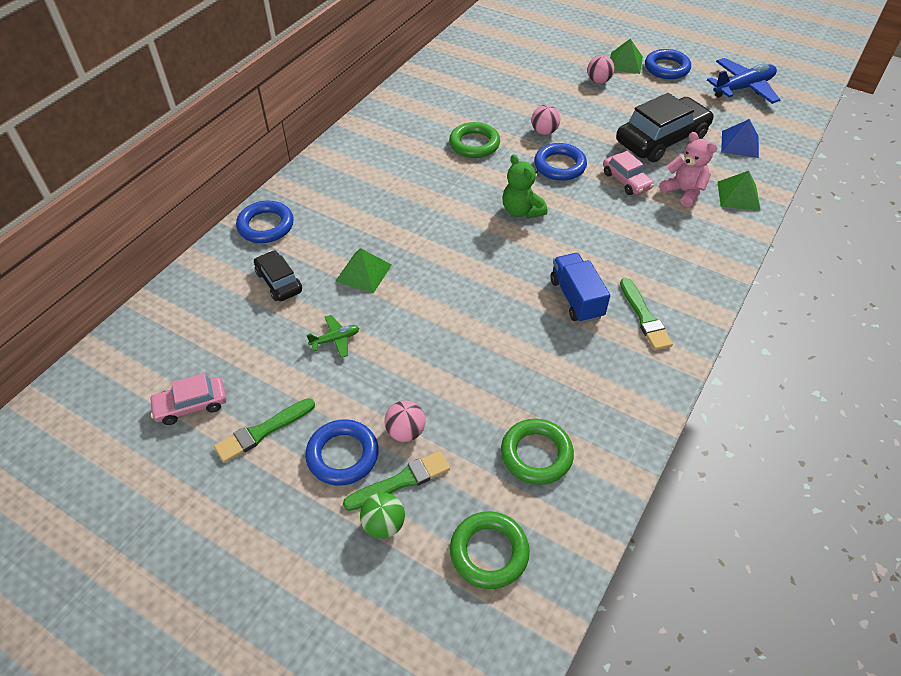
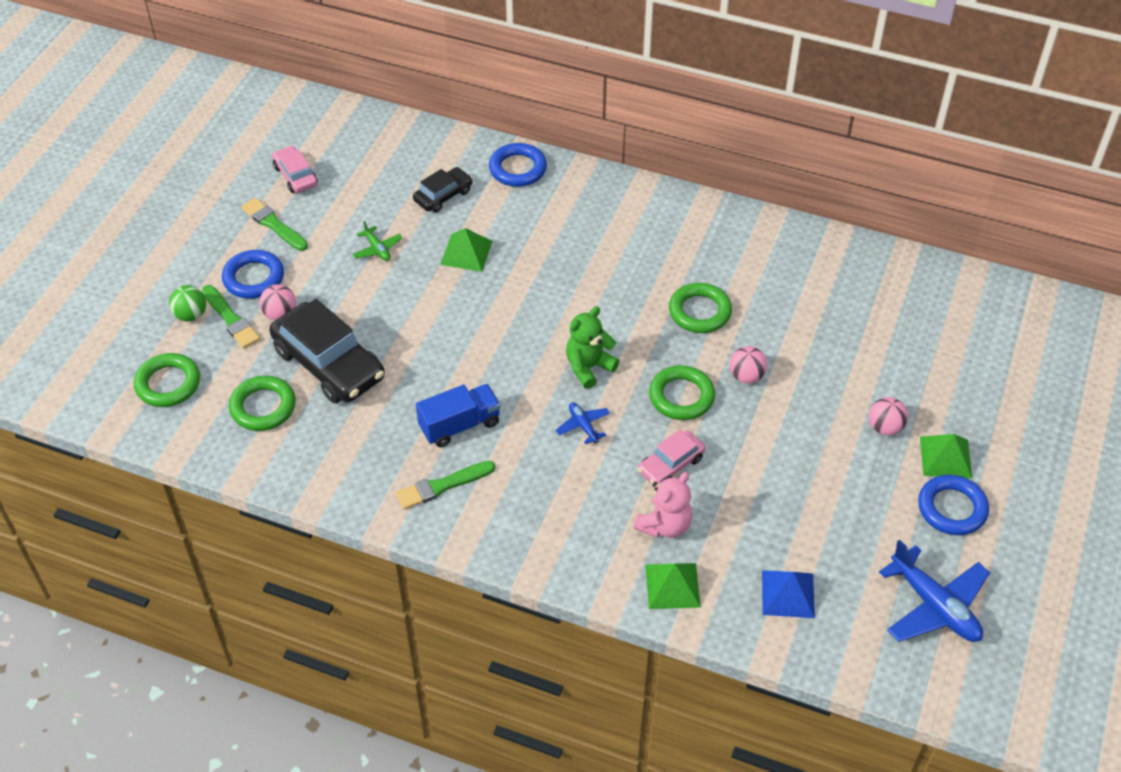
camera: 80 degrees right, 0 degrees up
blue ring [534,143,587,181] -> green ring [649,365,715,420]
black car [616,93,714,162] -> black car moved to [269,299,385,403]
none -> blue plane [556,403,610,444]

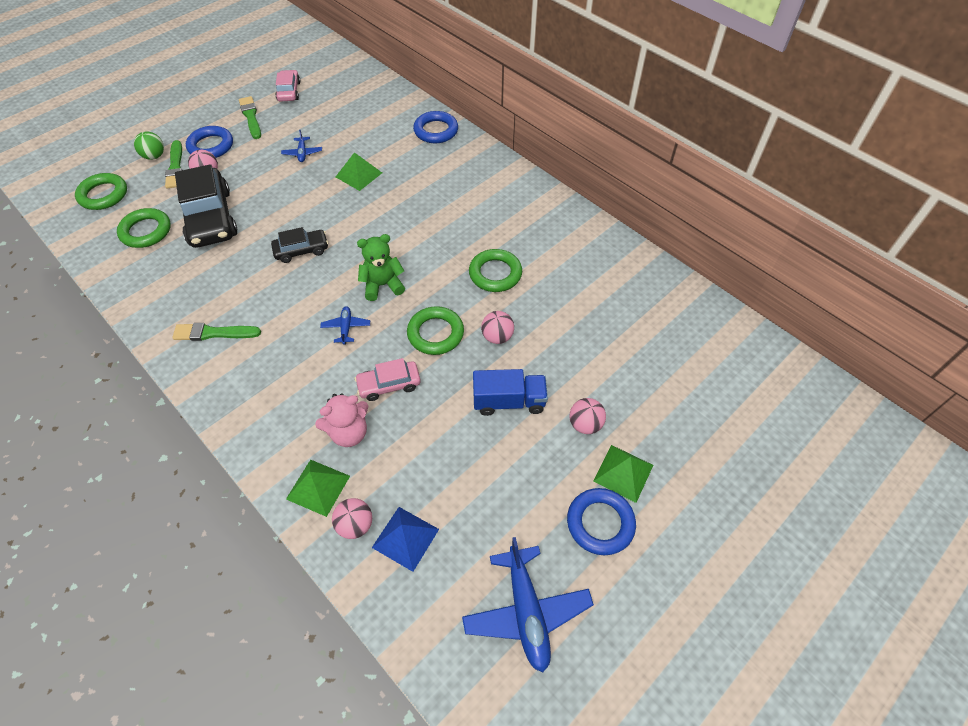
camera: 25 degrees right, 5 degrees up
green plane [353,221,402,261] -> blue plane [281,129,322,162]
black car [413,167,473,213] -> black car moved to [271,227,328,263]
blue truck [416,384,501,447] -> blue truck moved to [473,369,548,416]
none -> pink ball [332,498,372,539]

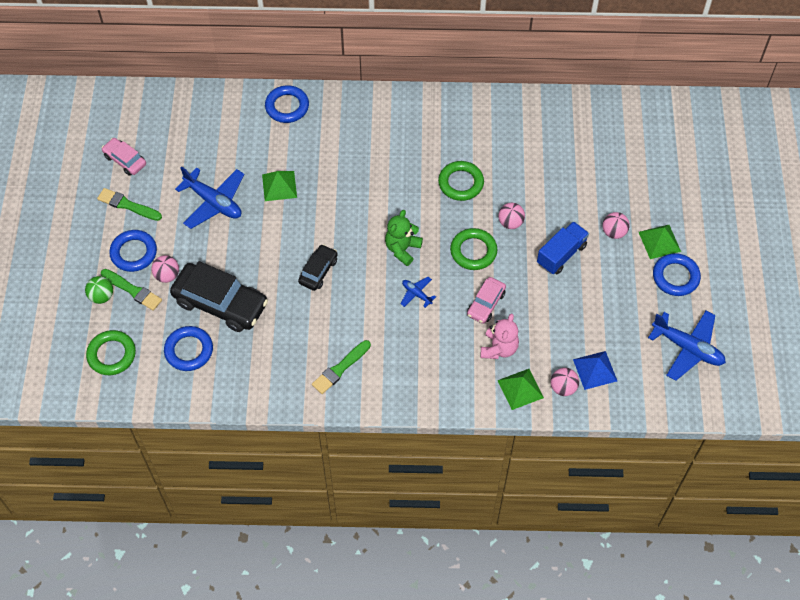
camera: 45 degrees left, 5 degrees up
green ring [117,208,171,248] -> blue ring [164,326,213,371]
blue plane [281,129,322,162] -> blue plane [175,166,245,229], size x2.02

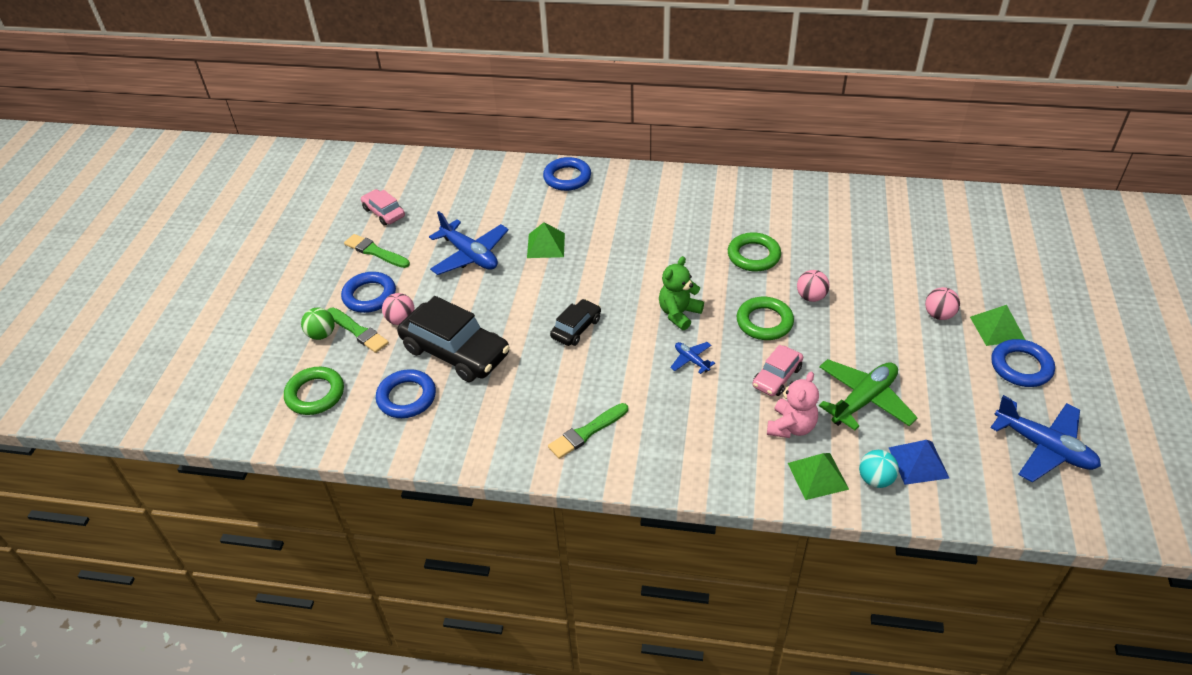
camera: 10 degrees right, 15 degrees down
blue truck [537,221,589,274] -> none
pink ball [551,368,579,396] -> turquoise ball [859,450,899,488]
none -> green plane [819,359,918,430]

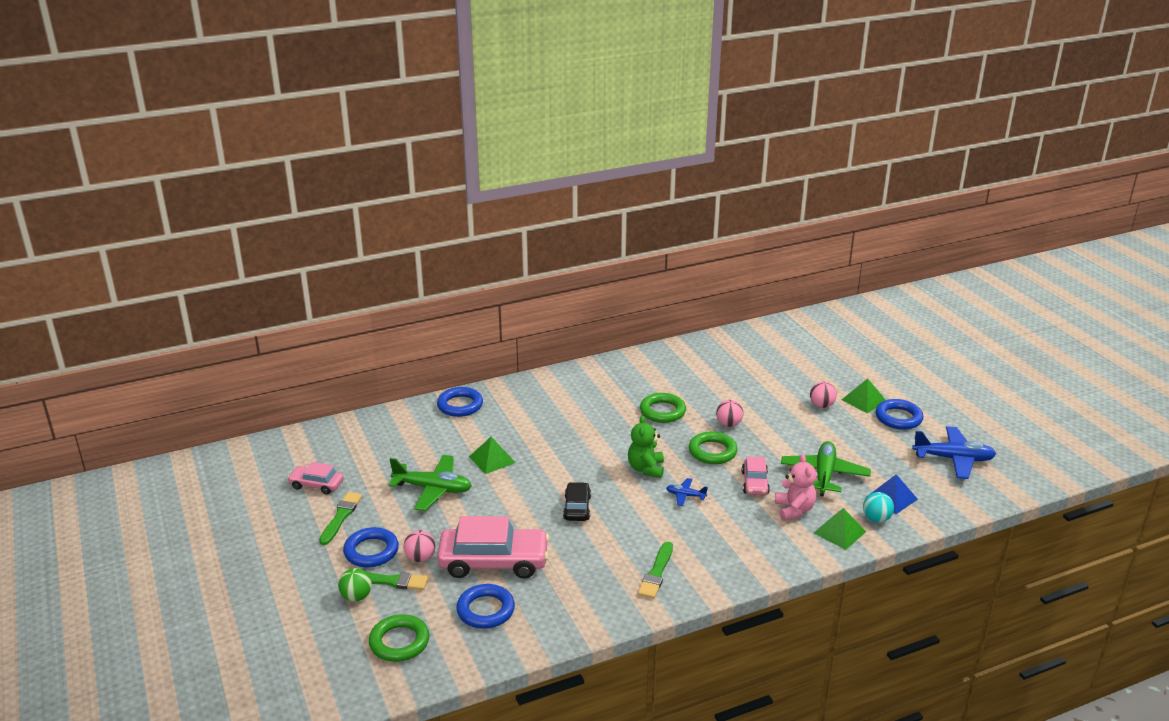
camera: 35 degrees left, 15 degrees down
green brush [344,234,410,268] -> green brush turned 105 degrees clockwise [319,492,362,545]
black car [397,296,510,382] -> pink car [437,516,549,579]
blue plane [429,211,509,275] -> green plane [389,455,472,511]

